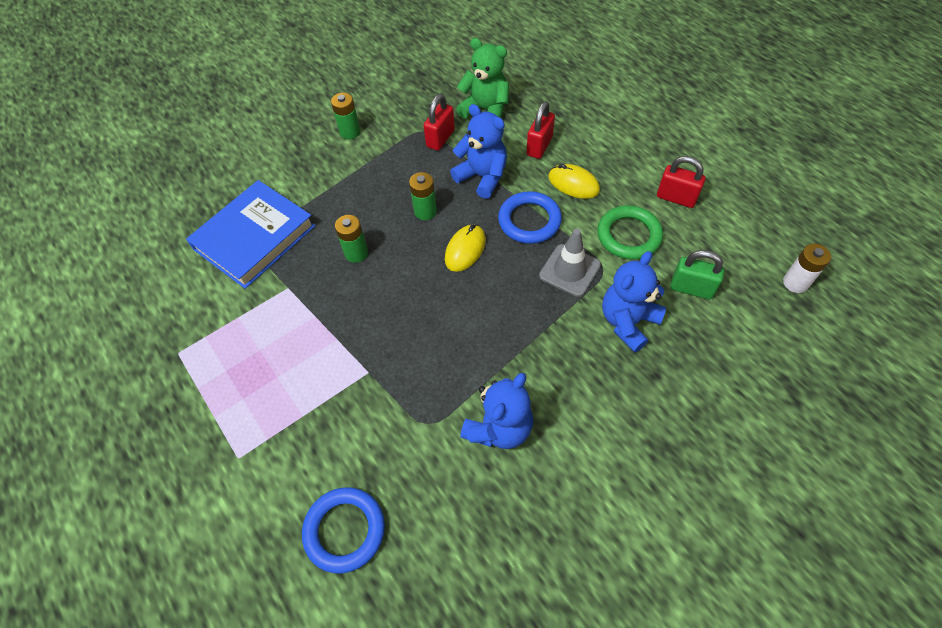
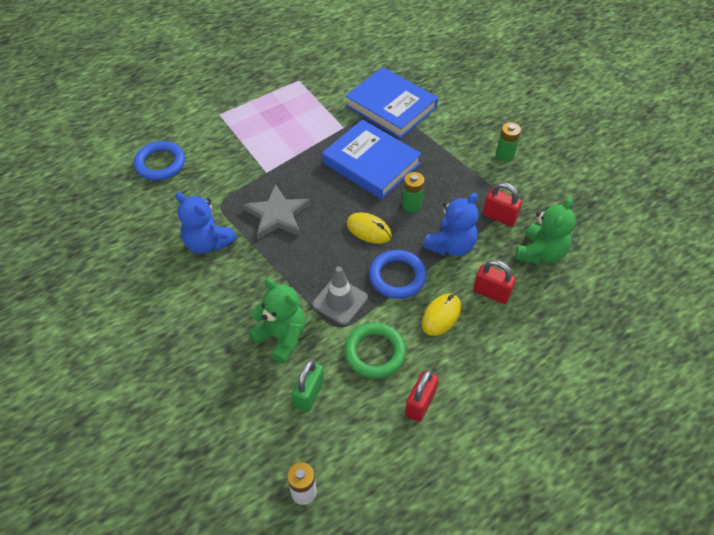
camera: 90 degrees right, 5 degrees down
green battery [335,215,368,263] -> blue book [322,119,421,199]
blue teddy bear [602,251,666,353] -> green teddy bear [249,278,305,363]
none -> grey star [243,184,310,239]

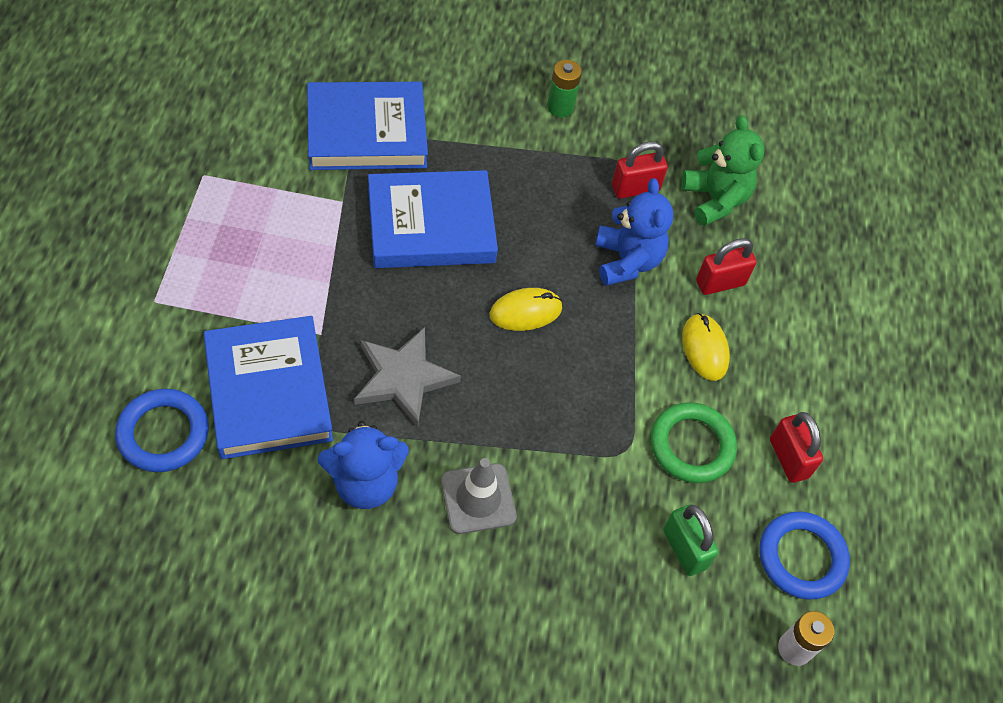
camera: 55 degrees left, 5 degrees up
green teddy bear [249,278,305,363] -> none
grey traffic cone [312,267,368,325] -> grey traffic cone moved to [441,458,517,534]
blue ring [369,250,427,299] -> blue ring moved to [759,511,850,600]
green battery [402,172,425,212] -> none
none -> blue book [204,316,333,459]

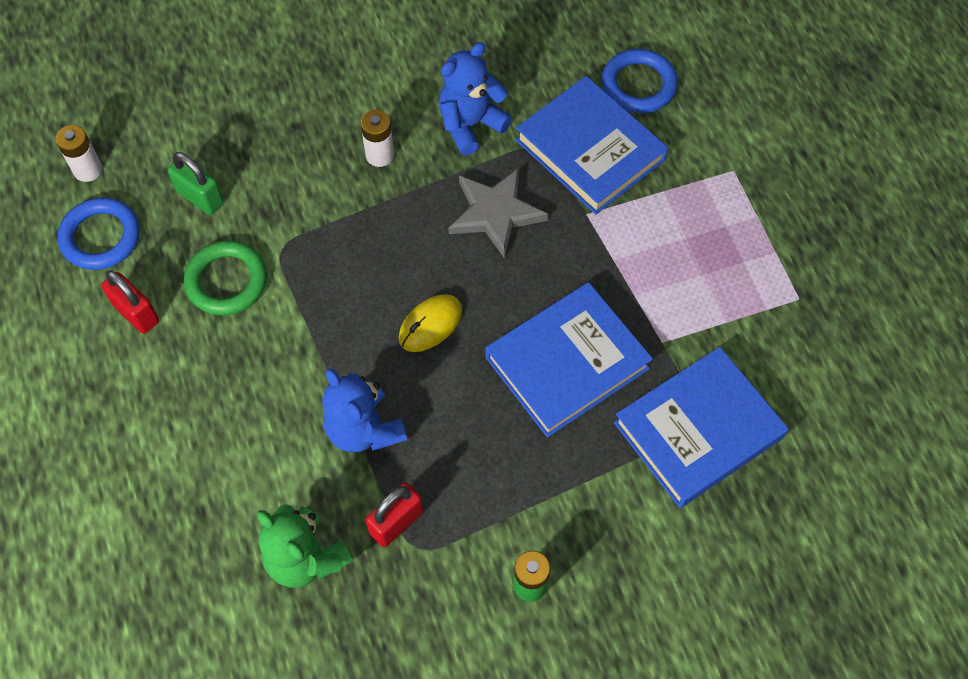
camera: 160 degrees right, 5 degrees up
grey traffic cone [441,458,517,534] -> white battery [360,110,394,167]
yellow mouse [682,313,730,381] -> none
red padlock [696,238,757,295] -> none

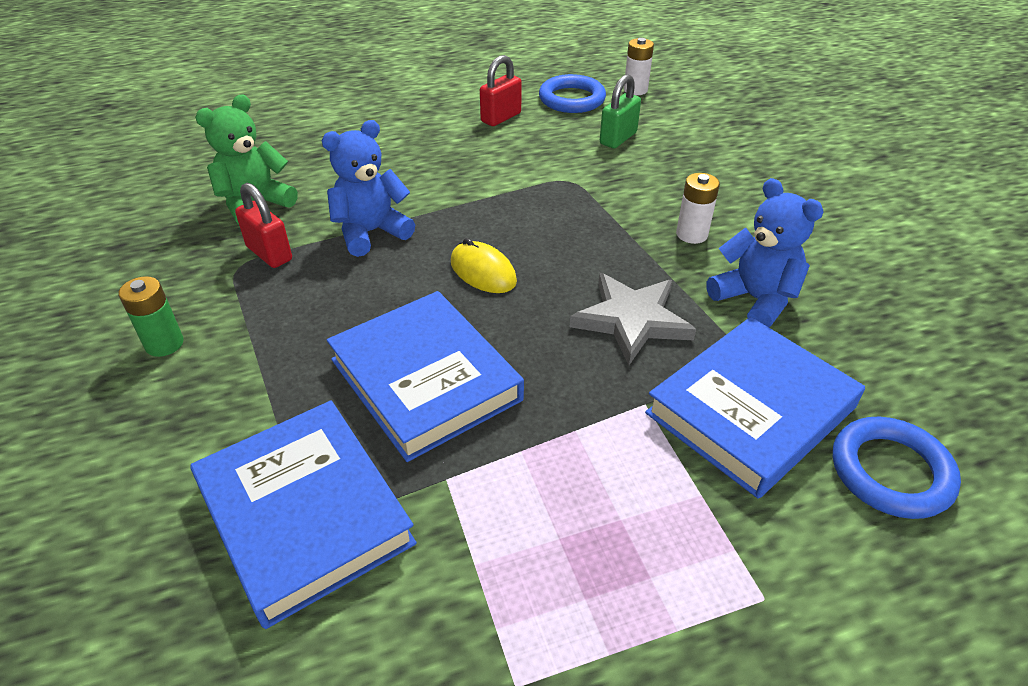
camera: 90 degrees right, 20 degrees down
green ring [184,241,267,315] -> none

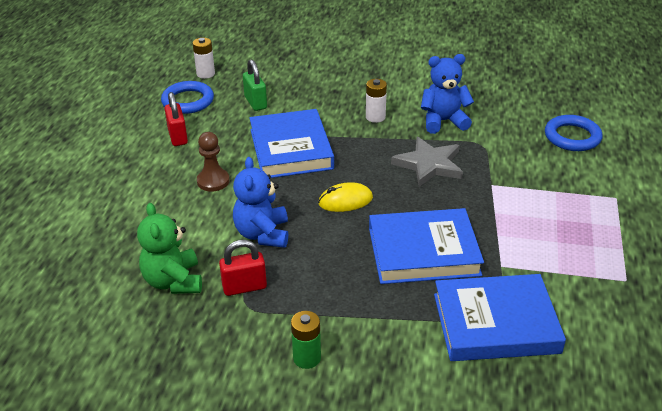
camera: 60 degrees left, 5 degrees down
blue book [645,317,865,499] -> blue book moved to [249,109,334,178]
none -> brown pawn [197,132,230,192]

